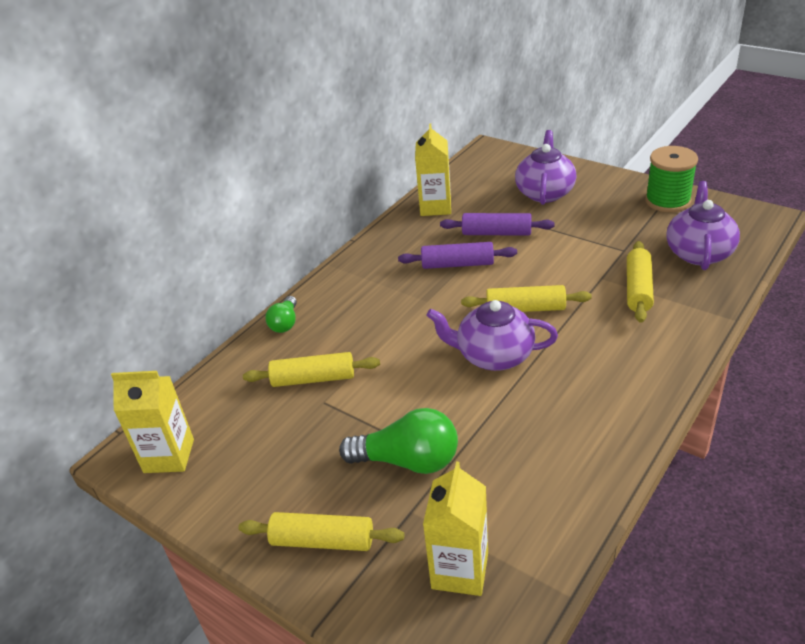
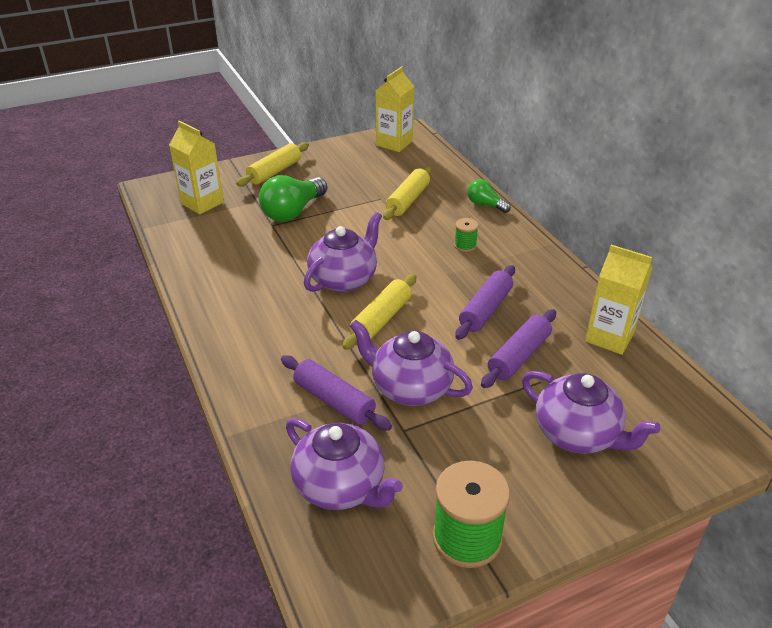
camera: 115 degrees right, 0 degrees up
yellow rolling pin [627,241,654,323] -> purple rolling pin [281,355,392,431]
none -> purple teapot [350,320,473,406]
none -> green spool [454,218,478,252]

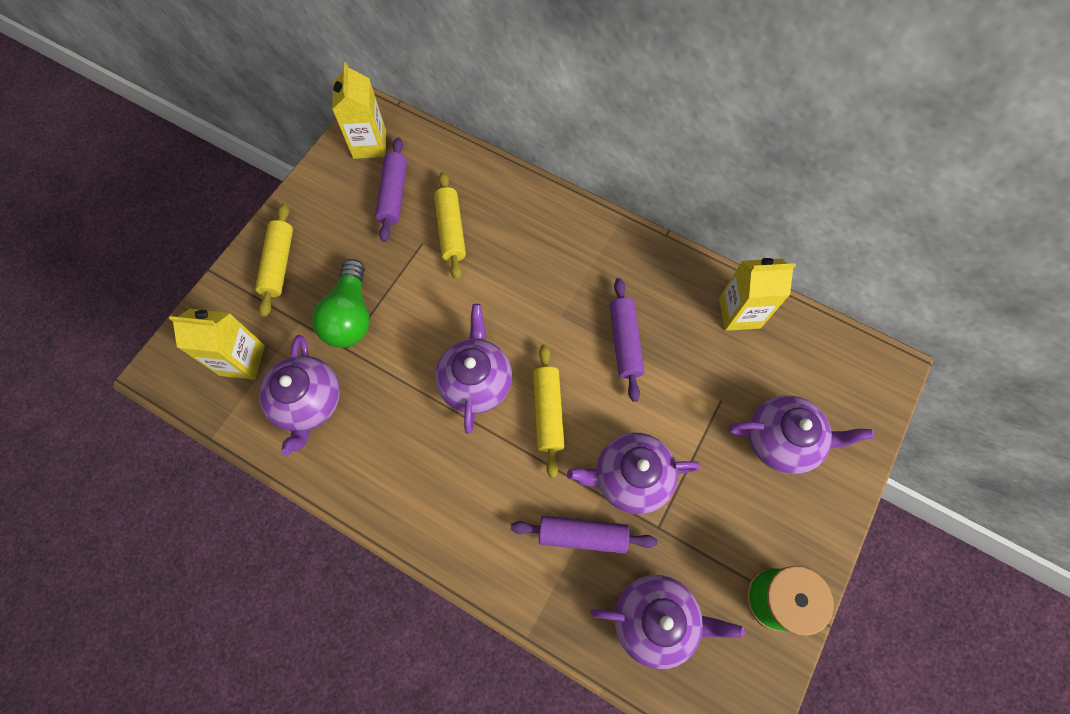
camera: 35 degrees left, 30 degrees up
green spool [454,218,478,252] -> none
green light bulb [467,179,511,213] -> none
purple rolling pin [481,309,556,388] -> purple rolling pin moved to [375,137,407,242]
none -> purple teapot [259,335,340,456]

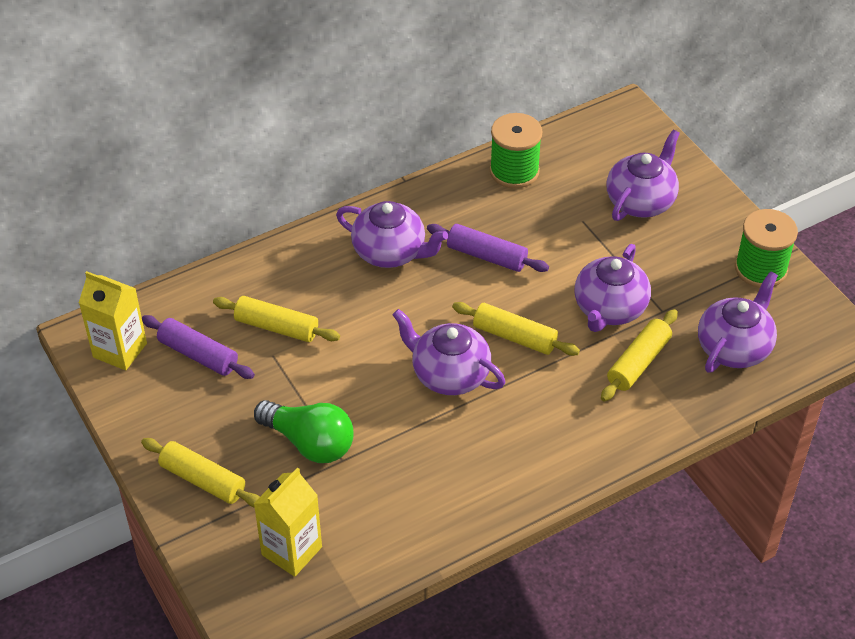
camera: 60 degrees left, 20 degrees down
purple teapot [259,335,340,456] -> purple teapot moved to [336,201,448,268]
purple rolling pin [511,516,657,554] -> yellow rolling pin [601,309,678,401]
yellow carton [719,258,796,331] -> green spool [490,113,542,188]

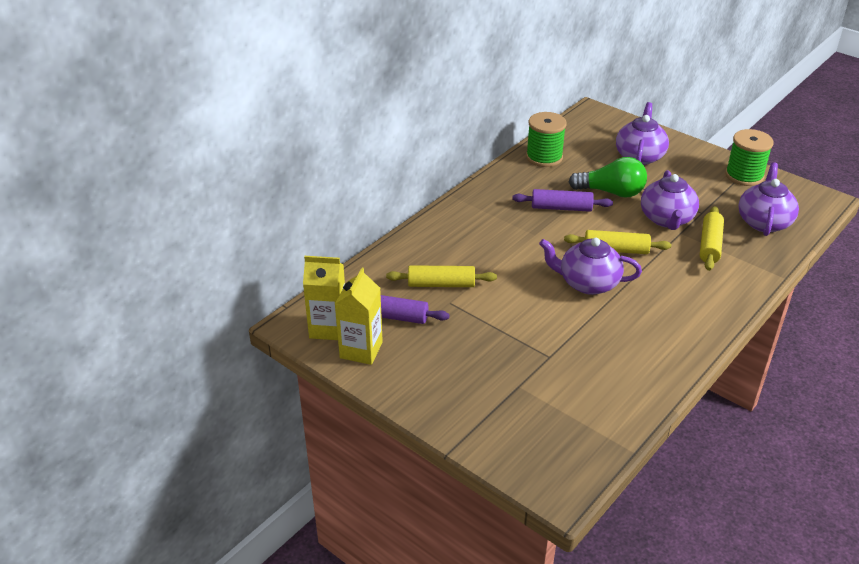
camera: 20 degrees left, 10 degrees down
yellow rolling pin [141,438,260,508] -> none
green light bulb [254,400,354,463] -> green light bulb moved to [569,157,647,198]
yellow carton [254,468,322,577] -> yellow carton moved to [335,268,383,365]
purple teapot [336,201,448,268] -> none

